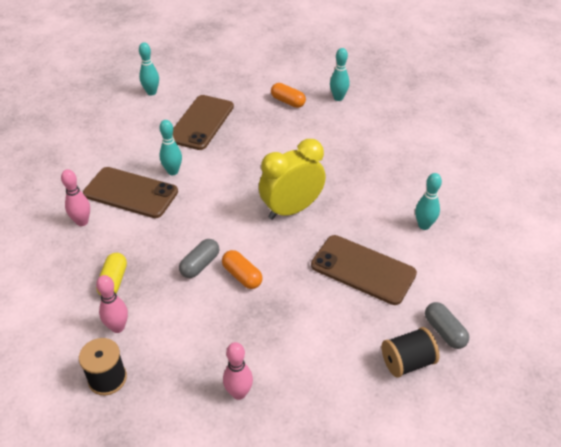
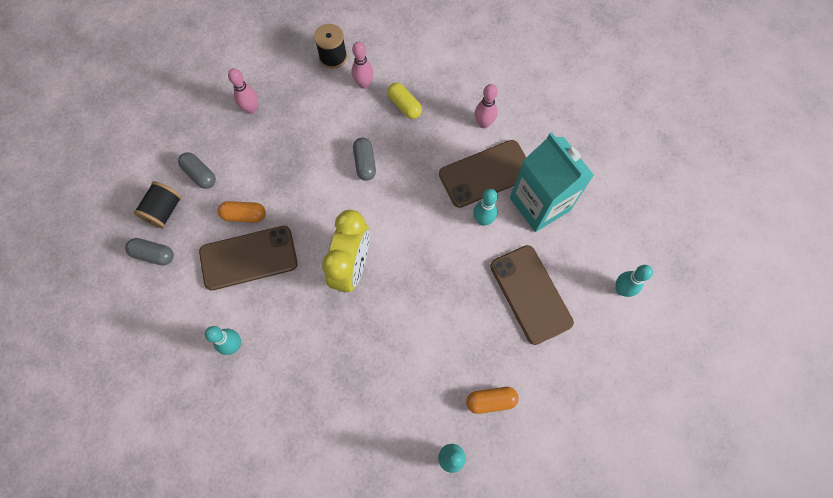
camera: 135 degrees right, 25 degrees up
orange capsule [222,250,263,289] -> orange capsule moved to [218,201,266,223]
none -> grey capsule [178,152,216,189]
none -> turquoise carton [510,132,594,232]

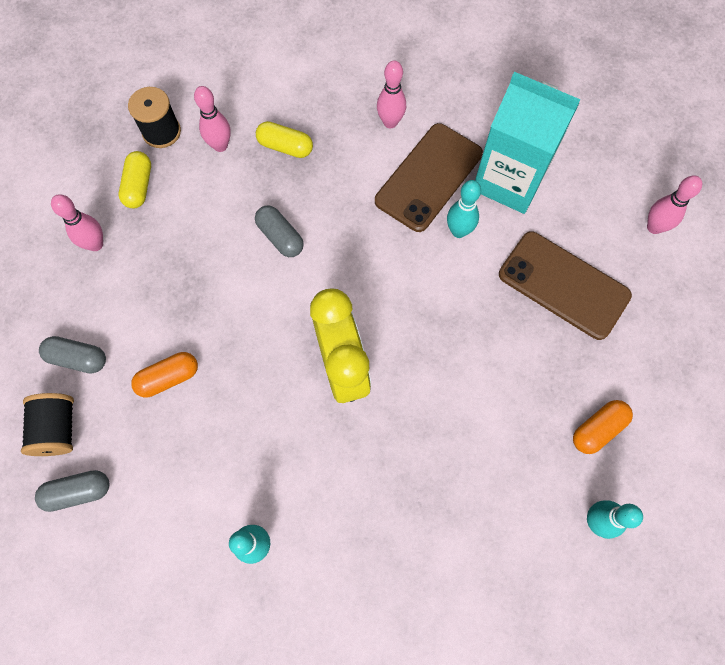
camera: 30 degrees left, 0 degrees up
brown phone [199,226,298,290] -> none
turquoise bowling pin [615,265,653,297] -> pink bowling pin [647,176,702,234]
none -> yellow capsule [119,151,151,208]

